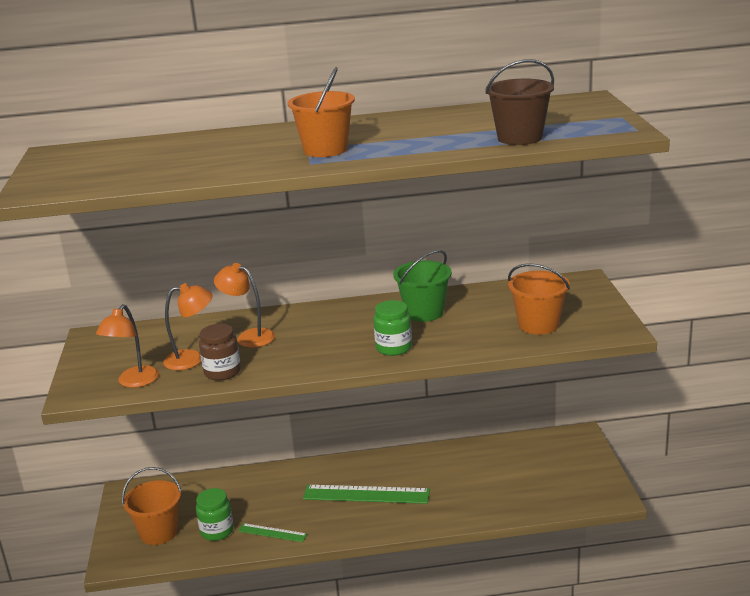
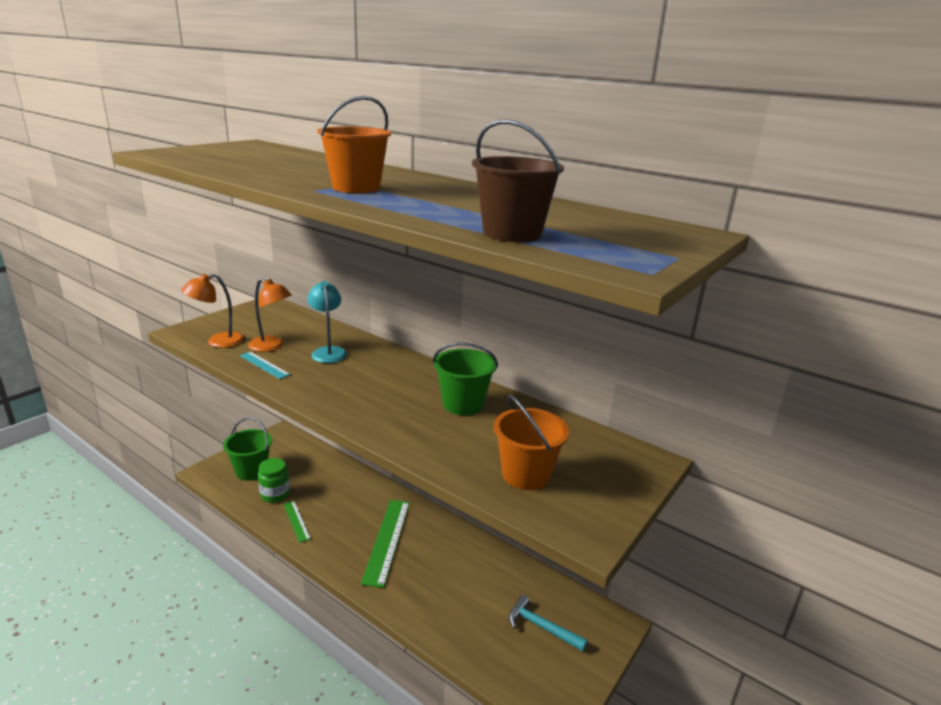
camera: 40 degrees right, 0 degrees up
orange bucket [122,467,182,545] -> green bucket [223,417,272,481]
brown jar [199,324,241,381] -> turquoise ruler [239,352,290,379]
orange lamp [214,263,275,348] -> turquoise lamp [307,281,347,363]
green ruler [303,485,430,504] -> green ruler turned 45 degrees clockwise [361,500,410,588]
green jar [373,300,412,356] -> none
none -> turquoise hammer [509,595,588,652]

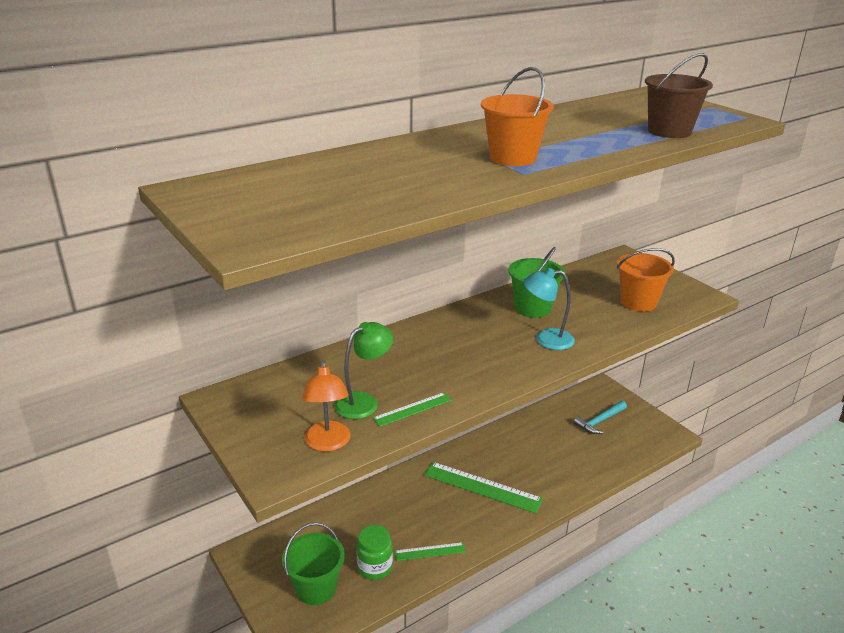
camera: 70 degrees left, 5 degrees up
turquoise ruler [239,352,290,379] -> green ruler [373,392,452,427]
orange lamp [248,278,292,352] -> green lamp [334,322,393,419]
turquoise lamp [307,281,347,363] -> turquoise lamp moved to [523,268,575,350]

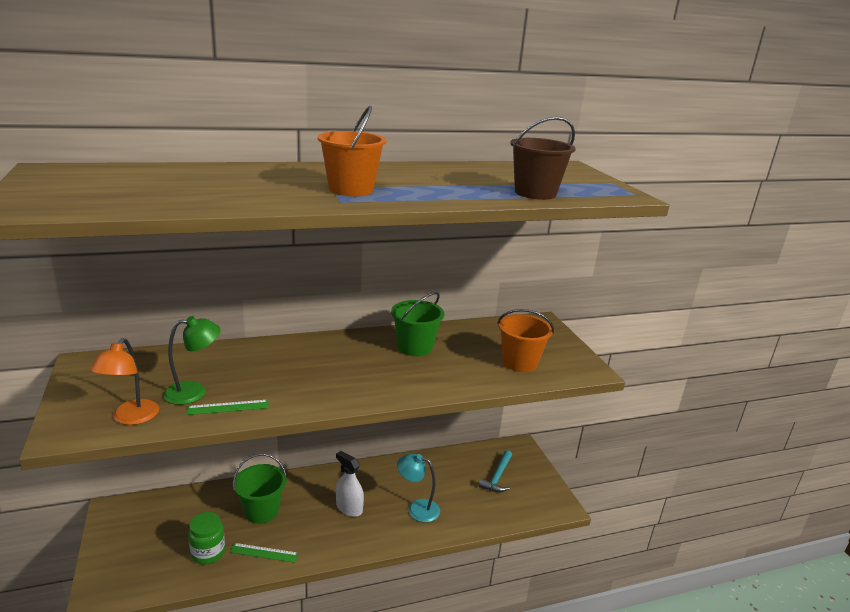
camera: 15 degrees right, 5 degrees down
green bucket [282,523,344,605] -> green bucket moved to [233,453,287,524]
green ruler [424,462,543,513] -> white spray bottle [336,451,364,517]
turquoise lamp [523,268,575,350] -> turquoise lamp moved to [397,454,440,522]
turquoise hammer [574,401,627,434] -> turquoise hammer turned 45 degrees counterclockwise [479,450,512,492]

